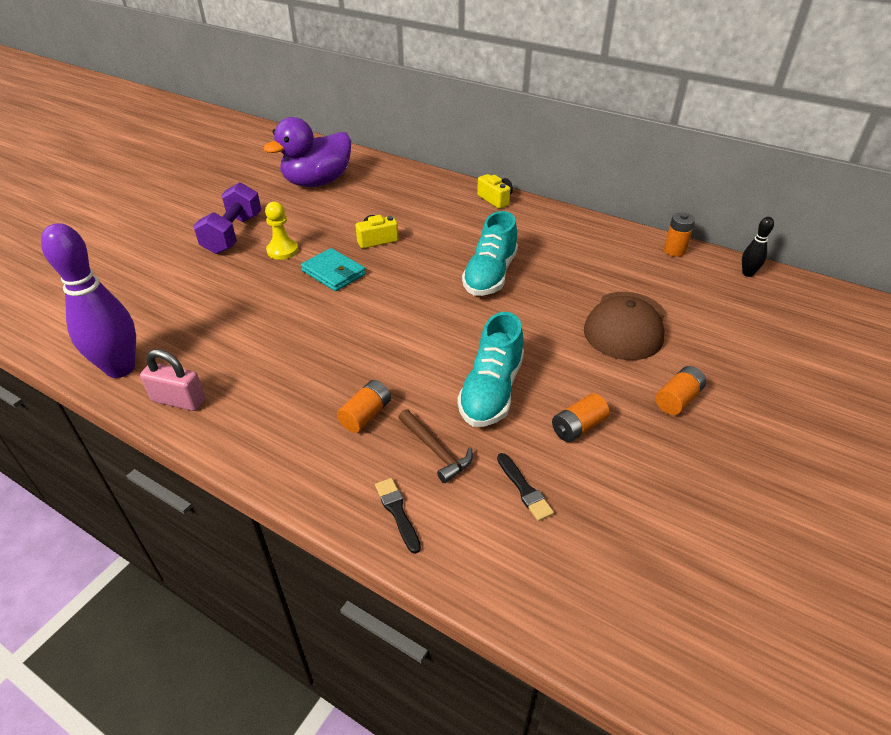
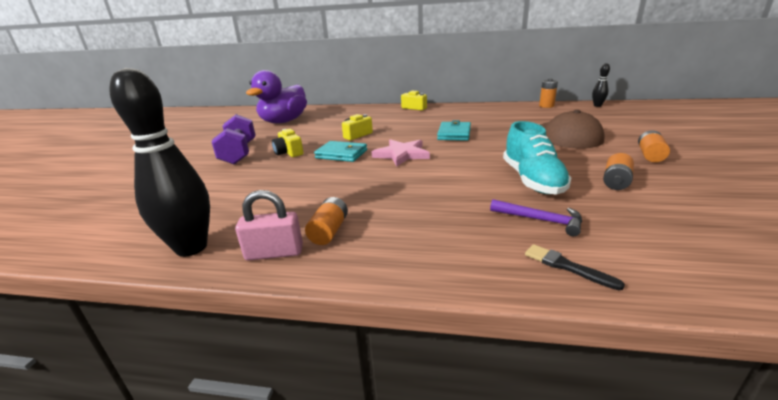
camera: 20 degrees left, 15 degrees down
purple bowling pin [41,223,136,378] -> black bowling pin [109,68,210,257]
yellow pawn [265,202,298,260] -> yellow camera [272,129,304,157]
orange battery [337,380,391,433] -> orange battery moved to [305,197,348,245]
brown hammer [398,409,473,483] -> purple hammer [490,199,582,236]
turquoise shoe [462,211,518,296] -> turquoise wallet [437,120,471,141]
black brush [497,453,554,521] -> none
none -> pink star [372,139,430,167]

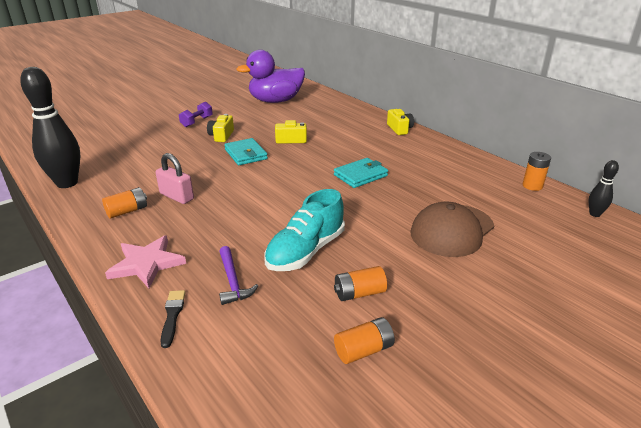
camera: 40 degrees right, 5 degrees up
purple dumbbell [211,114,255,165] -> purple dumbbell [179,102,213,127], size x0.59
pink padlock [235,190,303,261] -> pink padlock moved to [155,153,194,204]
pink star [372,139,430,167] -> pink star moved to [105,235,186,288]
orange battery [638,130,670,162] -> orange battery moved to [334,317,395,364]

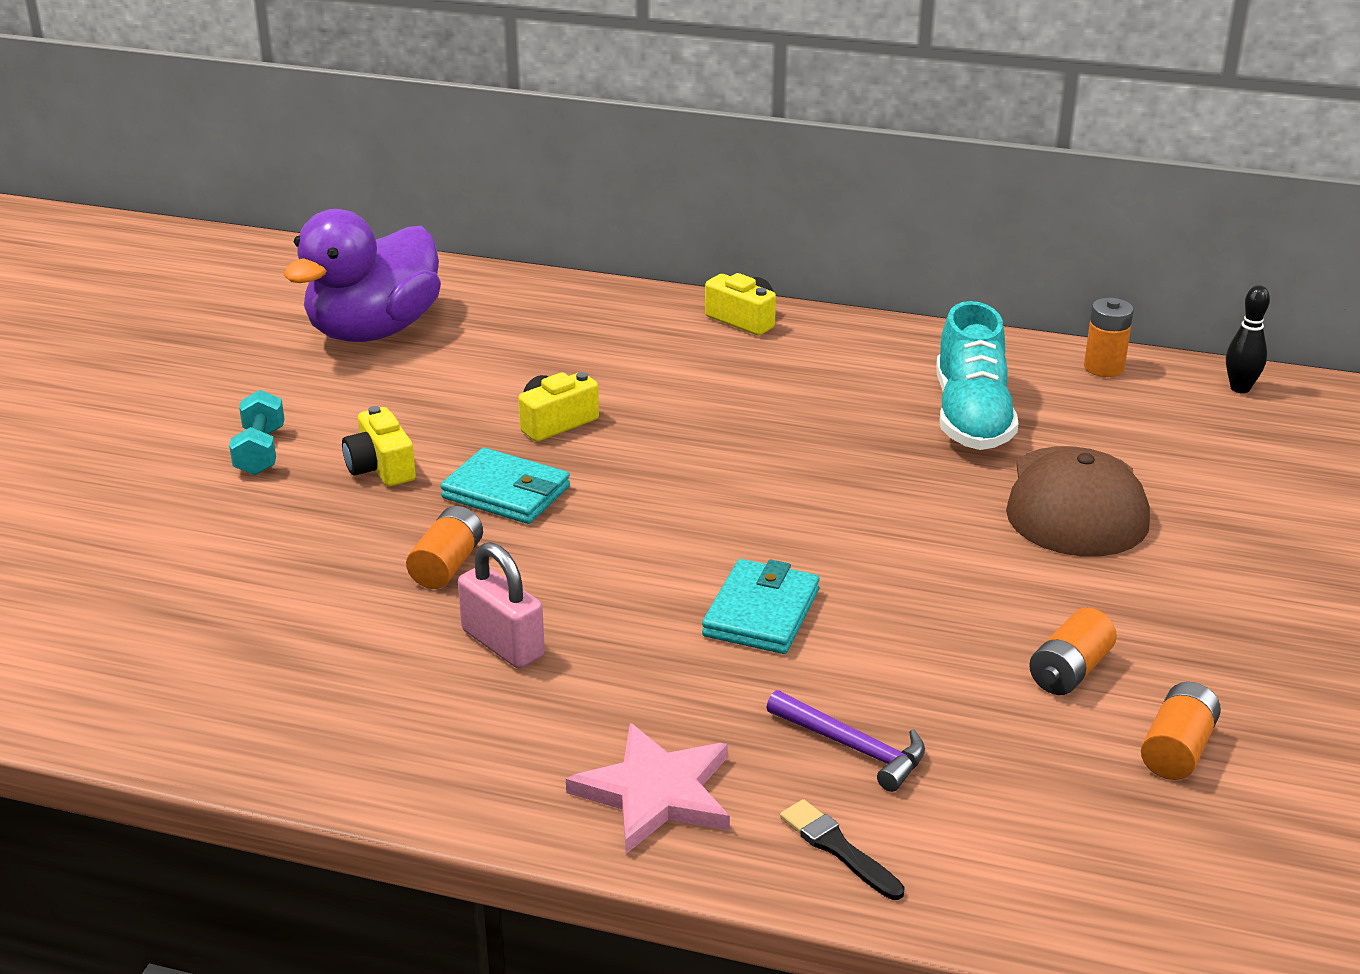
camera: 35 degrees left, 0 degrees up
black bowling pin [20,67,80,188] -> none
orange battery [102,187,147,219] -> orange battery moved to [406,506,483,589]
pink padlock [155,153,194,204] -> pink padlock turned 45 degrees clockwise [458,542,545,668]
purple dumbbell [179,102,213,127] -> turquoise dumbbell [229,390,284,475]
turquoise shoe [264,189,345,271] -> turquoise shoe moved to [936,301,1019,450]
turquoise wallet [334,158,388,188] -> turquoise wallet moved to [702,559,820,654]

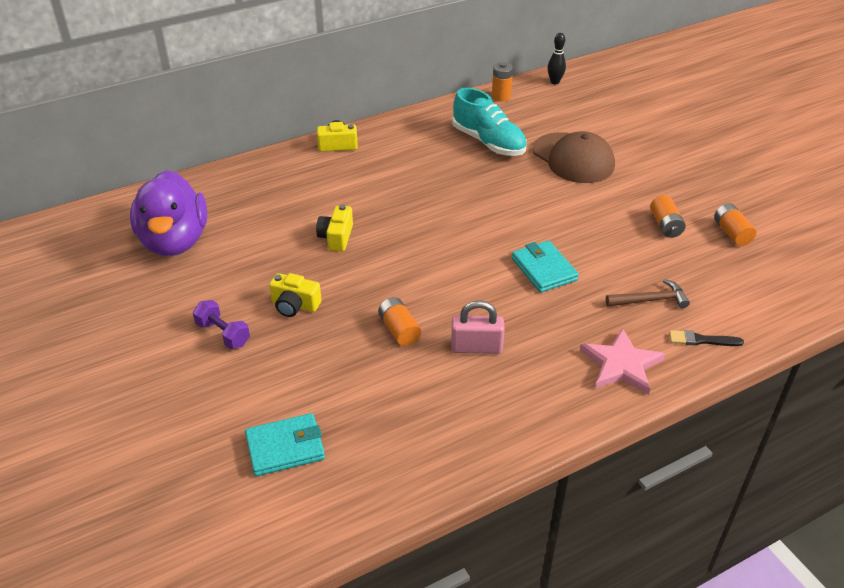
camera: 45 degrees left, 10 degrees up
turquoise dumbbell [229,390,284,475] -> purple dumbbell [193,300,250,349]
turquoise wallet [440,448,570,524] -> turquoise wallet moved to [245,413,325,476]
purple hammer [766,690,925,792] -> brown hammer [606,279,690,308]

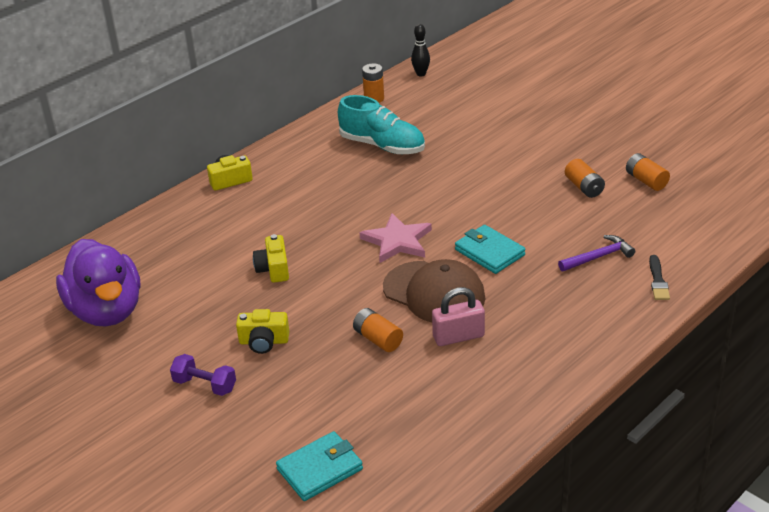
camera: 15 degrees left, 5 degrees down
brown cap [533,131,615,183] -> brown cap moved to [383,259,485,323]
pink star [580,328,665,395] -> pink star moved to [359,213,432,263]
brown hammer [606,279,690,308] -> purple hammer [558,235,635,271]
black brush [669,330,744,346] -> black brush turned 75 degrees counterclockwise [649,255,670,300]

